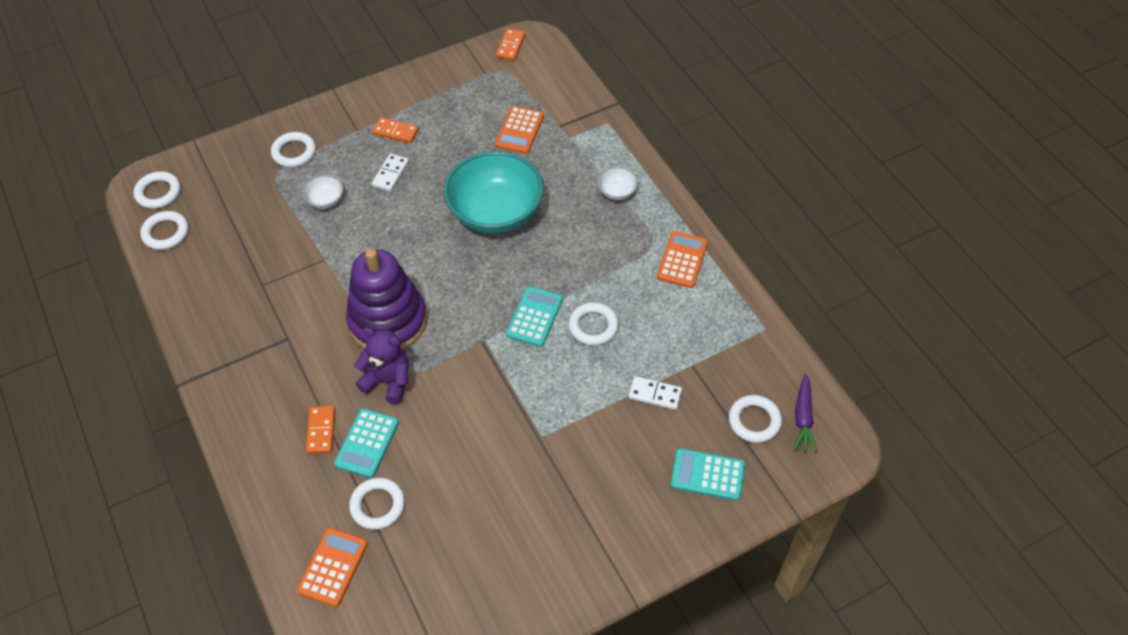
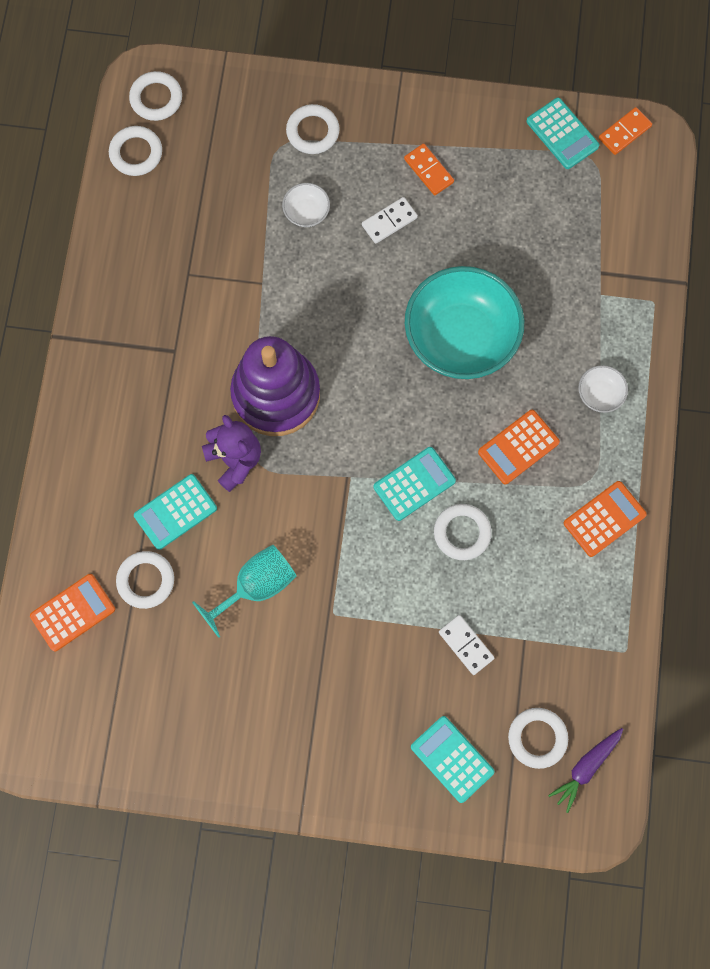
camera: 35 degrees right, 20 degrees up
orange domino [306,406,335,453] -> none
orange calculator [495,106,544,154] -> orange calculator moved to [478,410,560,484]
none -> turquoise goblet [192,545,297,638]
none -> turquoise calculator [526,98,599,169]

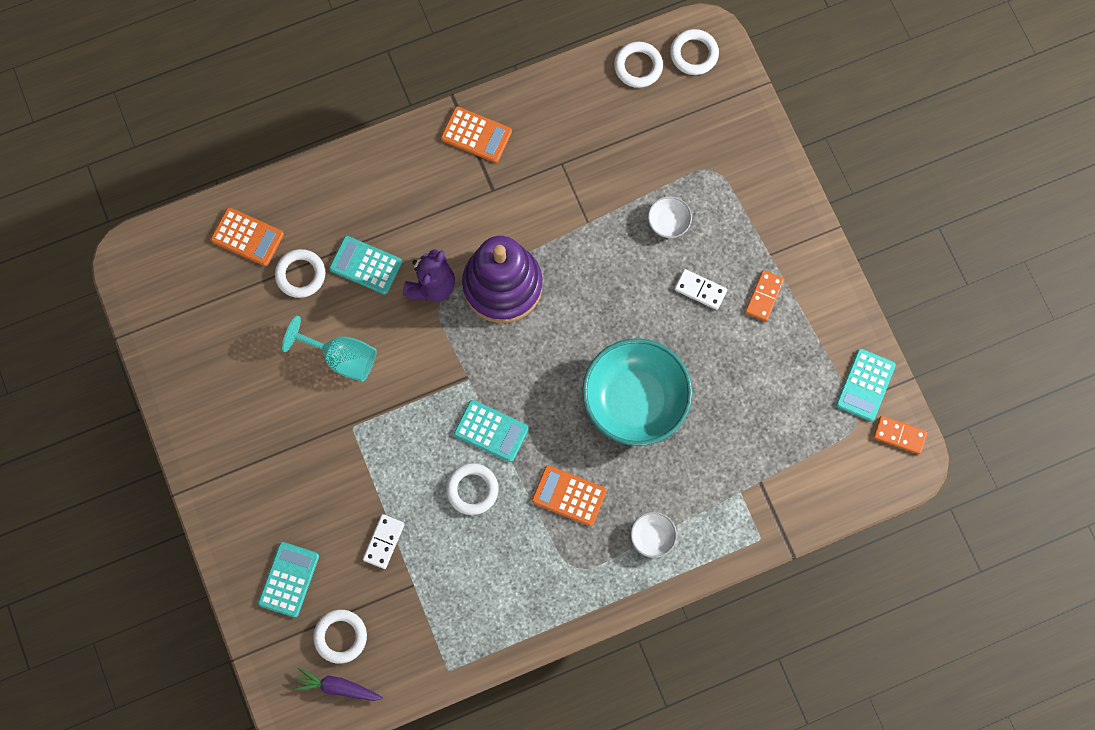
camera: 60 degrees right, 0 degrees up
white ring [286,104,340,154] -> none
orange calculator [564,481,647,557] -> orange calculator moved to [441,106,512,163]

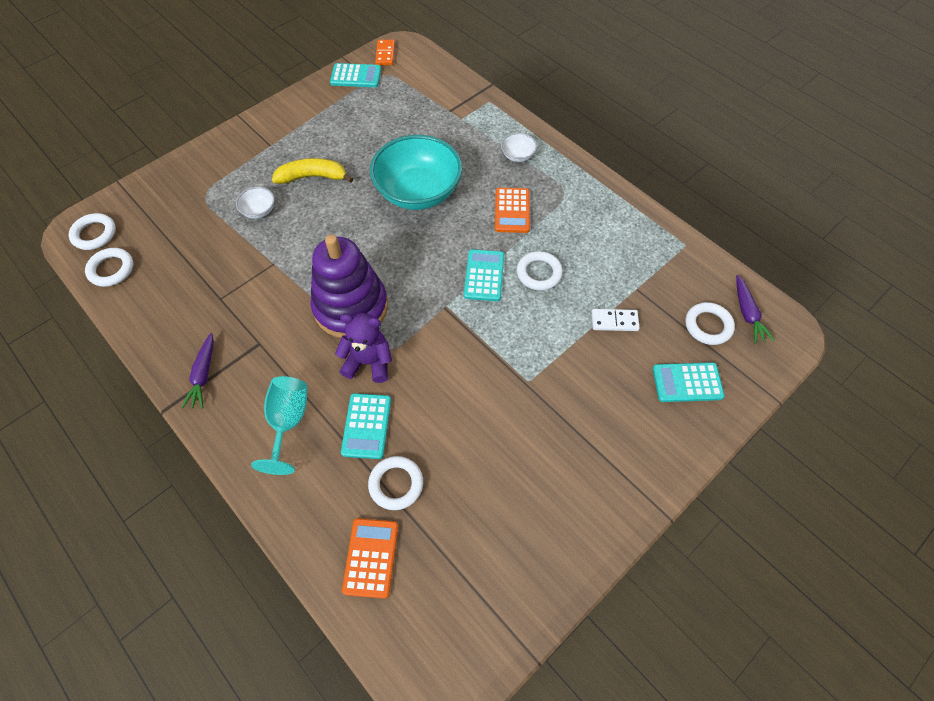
camera: 110 degrees left, 15 degrees down
turquoise goblet [282,316,377,382] -> turquoise goblet moved to [251,376,308,475]
orange calculator [441,106,512,163] -> purple carrot [181,333,214,409]
white domino [674,269,727,310] -> yellow banana [272,158,353,184]
orange domino [745,270,784,322] -> none

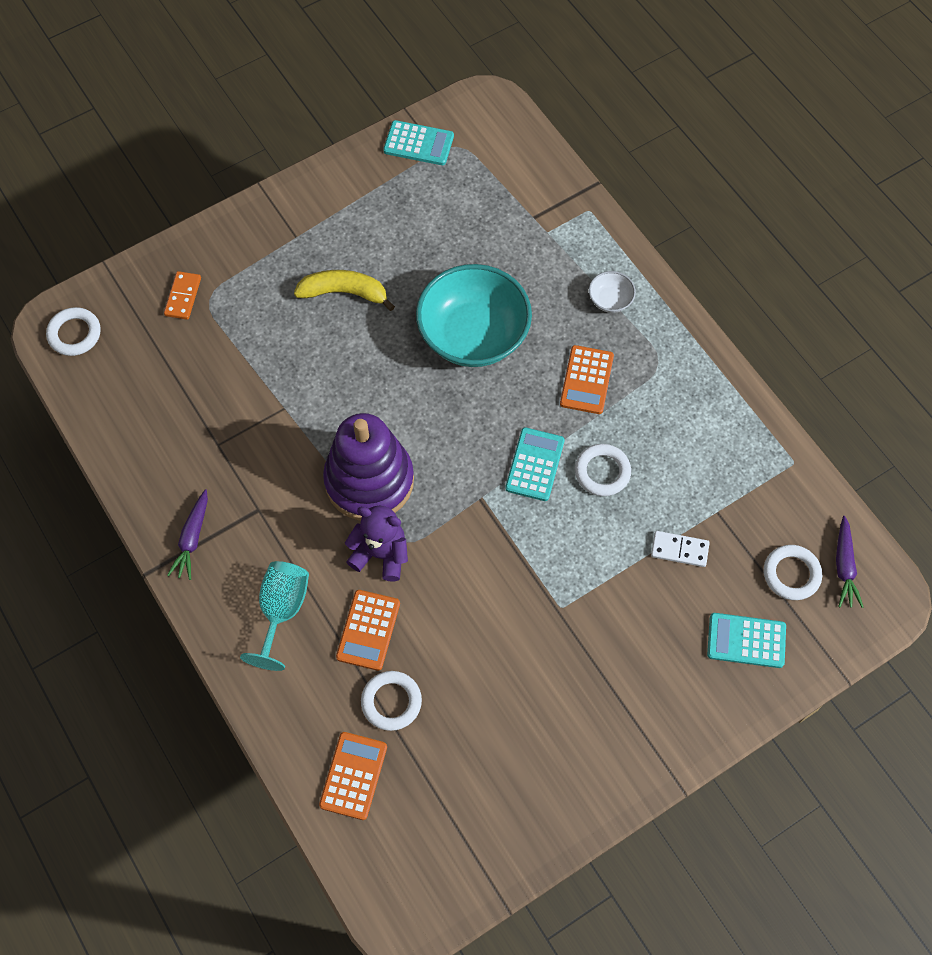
camera: 10 degrees right, 5 degrees up
white ring [85,248,133,287] -> none
white bowl [236,187,275,219] -> none
turquoise calculator [341,393,391,459] -> orange calculator [336,590,400,671]
orange domino [375,40,395,65] -> orange domino moved to [164,271,201,320]

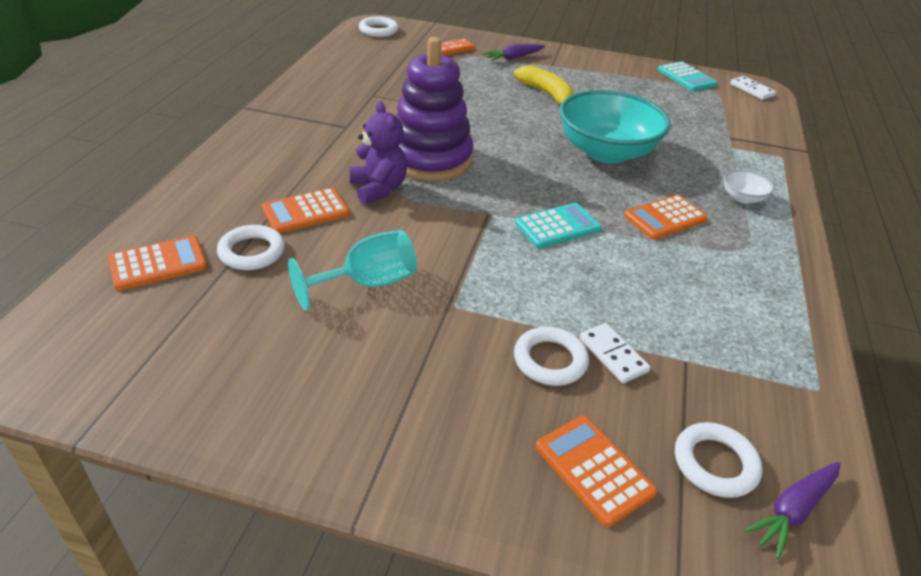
camera: 45 degrees right, 25 degrees down
purple carrot [167,489,208,580] -> purple carrot moved to [483,44,545,61]
turquoise goblet [240,561,309,671] -> turquoise goblet moved to [288,230,417,311]
white ring [575,444,631,496] -> white ring moved to [514,327,589,386]
turquoise calculator [707,613,786,668] -> orange calculator [536,416,657,527]
none -> white domino [730,76,776,100]

